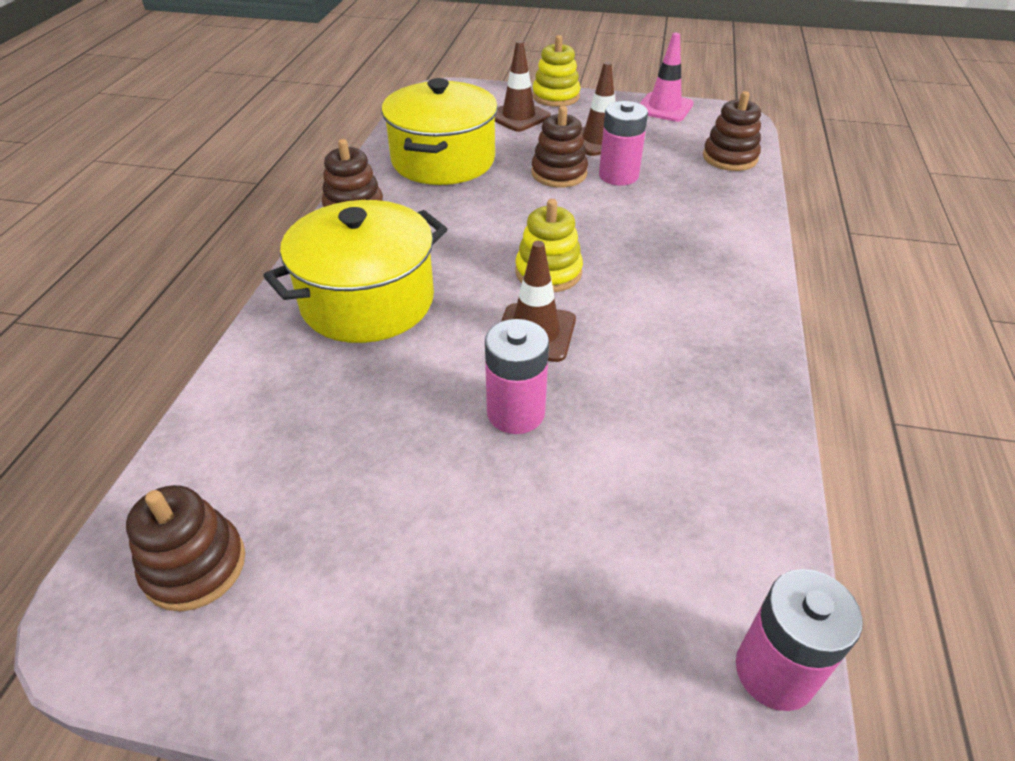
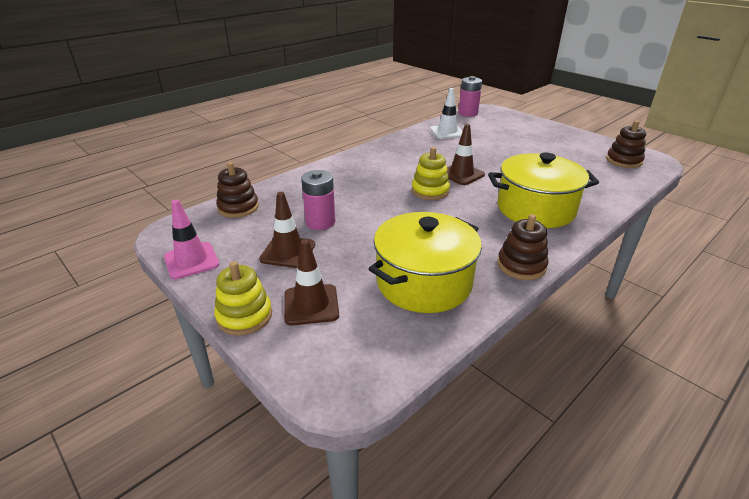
camera: 145 degrees left, 10 degrees down
pink battery [485,319,549,434] -> none
brown stacking toy [531,106,588,187] -> none
none -> white traffic cone [430,88,463,139]

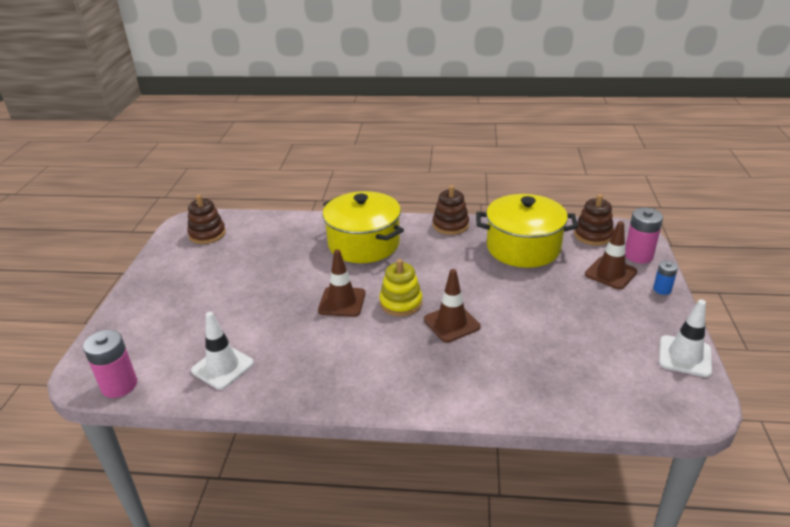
camera: 130 degrees left, 0 degrees up
pink traffic cone [164,199,219,279] -> white traffic cone [659,299,712,377]
yellow stacking toy [214,261,272,336] -> blue battery [653,260,678,295]
brown stacking toy [216,162,259,218] -> brown stacking toy moved to [574,194,614,246]
brown traffic cone [259,192,315,268] -> brown traffic cone moved to [424,269,481,343]
pink battery [301,170,336,230] -> pink battery moved to [625,208,663,263]

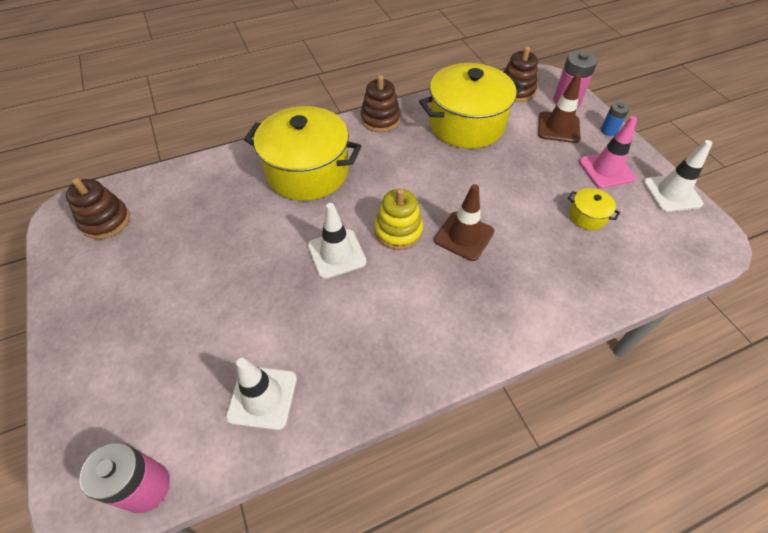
camera: 30 degrees left, 20 degrees up
brown traffic cone [318,249,365,317] -> white traffic cone [308,203,367,279]
none -> yellow pot [568,188,620,230]
none -> pink traffic cone [579,116,637,189]

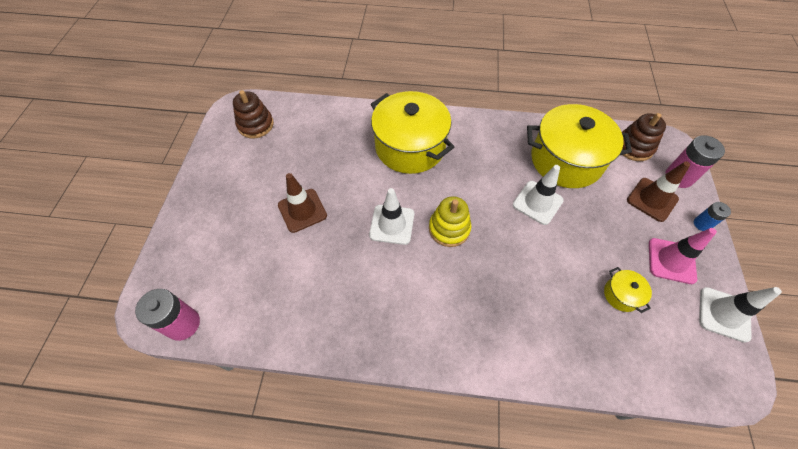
camera: 30 degrees right, 5 degrees up
white traffic cone [226,358,297,430] -> white traffic cone moved to [513,165,564,225]
brown stacking toy [361,75,401,132] -> none
brown traffic cone [434,184,494,261] -> brown traffic cone moved to [278,173,327,233]

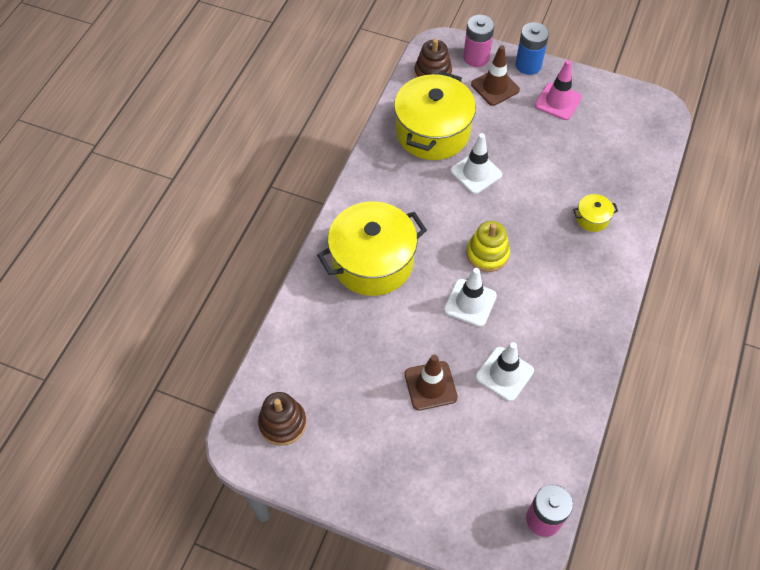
camera: 75 degrees left, 0 degrees up
yellow pot [604,267,652,313] -> yellow pot moved to [573,194,618,232]
blue battery [694,202,731,231] -> blue battery [515,22,549,75], size x1.73
white traffic cone [699,287,782,343] -> white traffic cone moved to [476,342,534,402]

